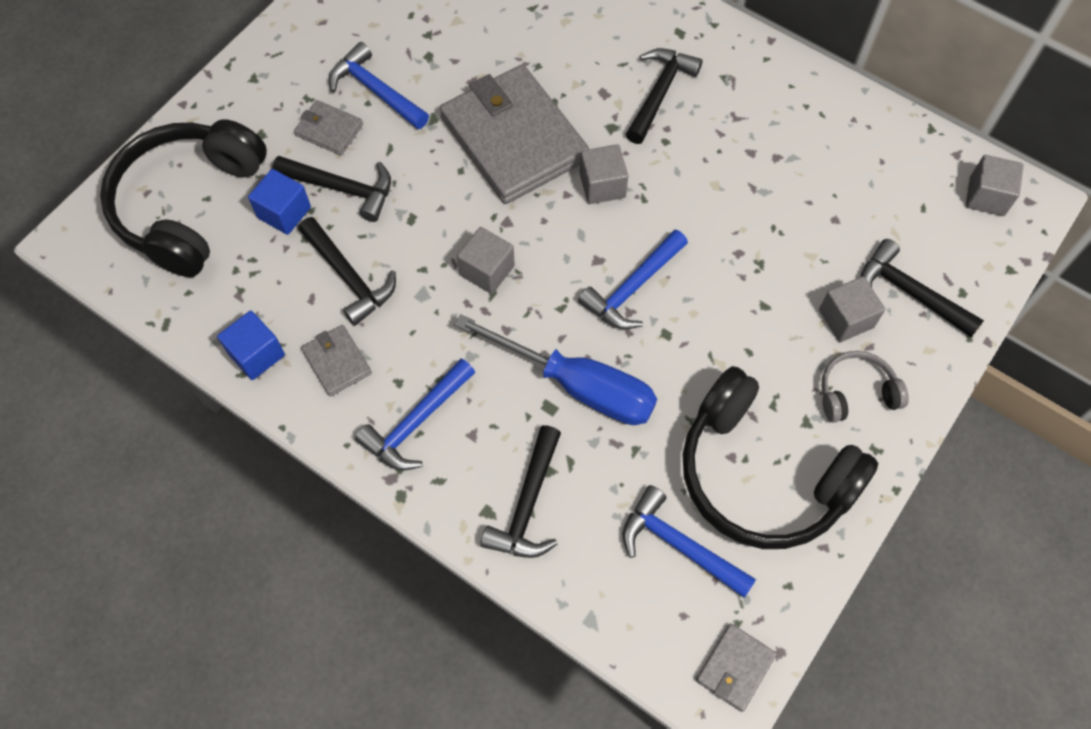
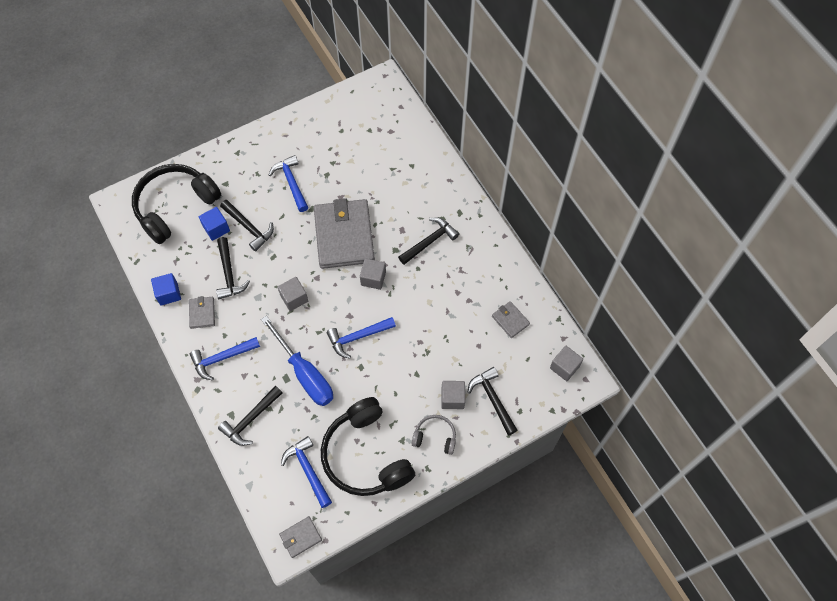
camera: 25 degrees right, 0 degrees up
grey wallet [294,100,363,155] -> grey wallet moved to [492,301,530,338]

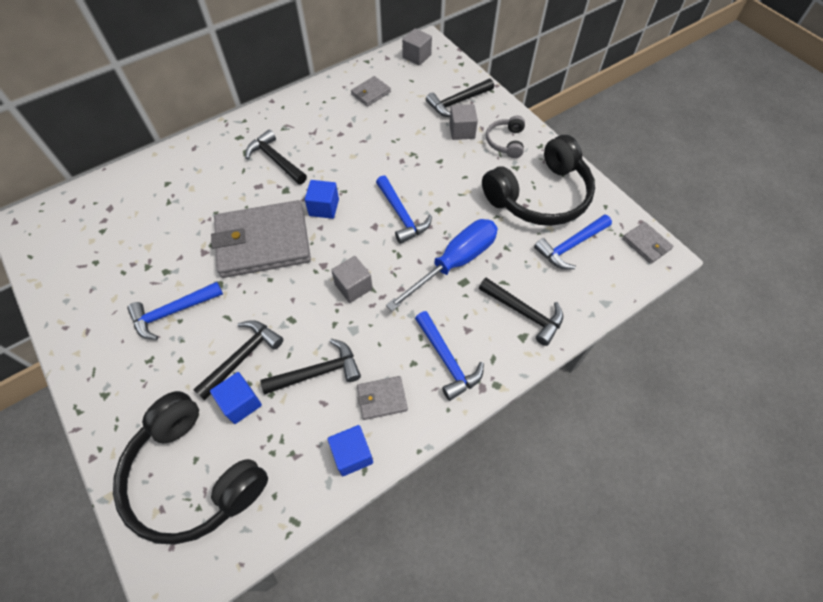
camera: 95 degrees left, 5 degrees down
grey cube [360,258,386,290] -> blue cube [305,180,339,219]

